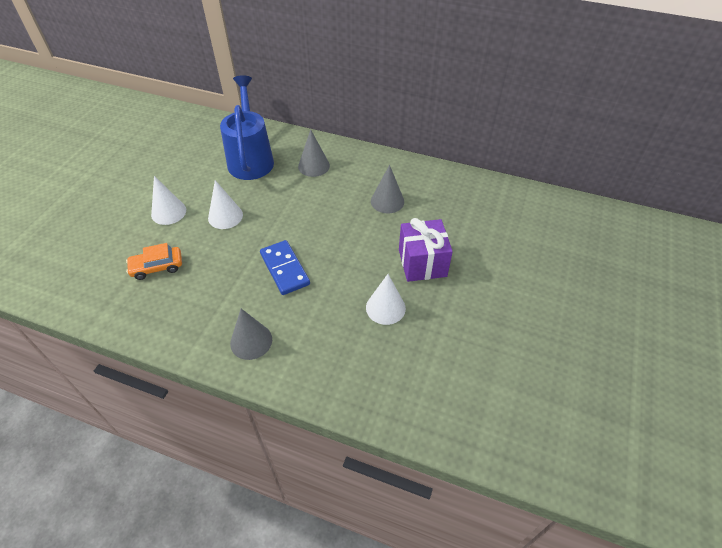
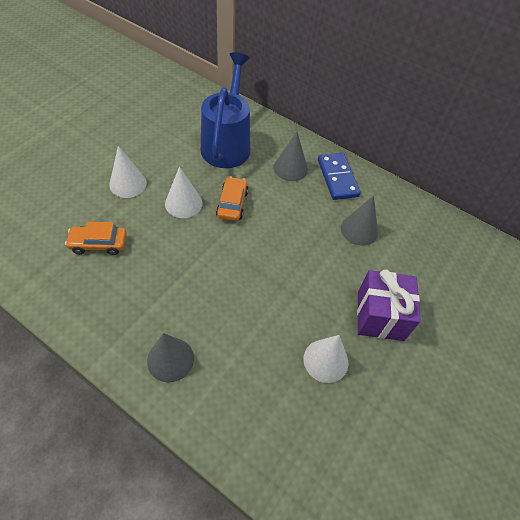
camera: 10 degrees right, 5 degrees up
blue domino [260,240,310,295] -> blue domino moved to [318,153,360,200]
none -> orange car [216,176,249,221]

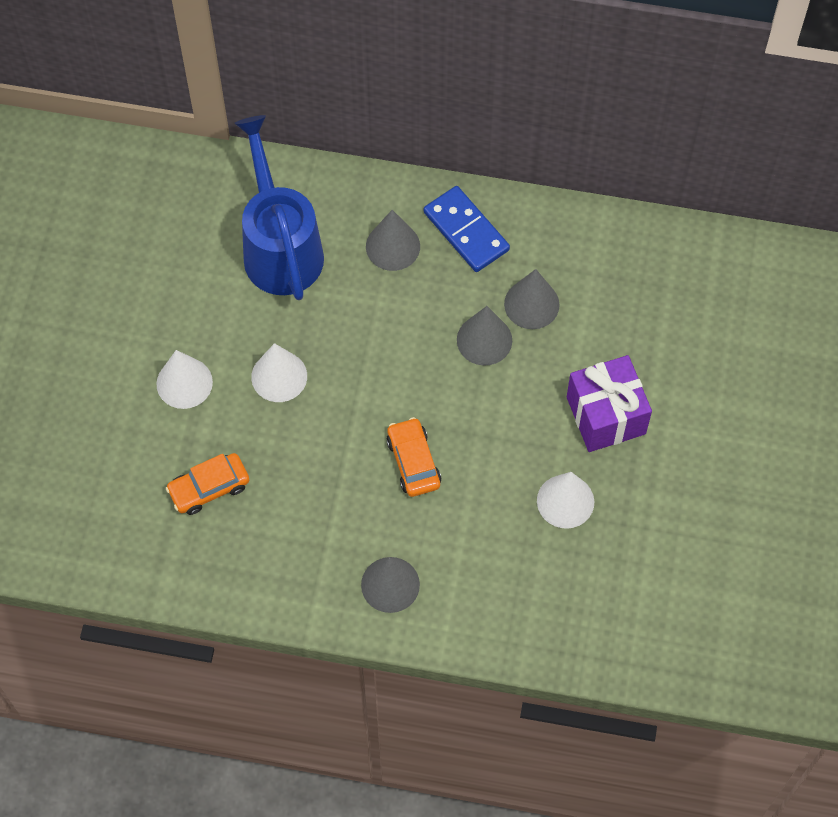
camera: 20 degrees left, 10 degrees up
orange car [216,176,249,221] -> orange car moved to [386,417,441,497]
none -> grey cone [457,306,512,366]

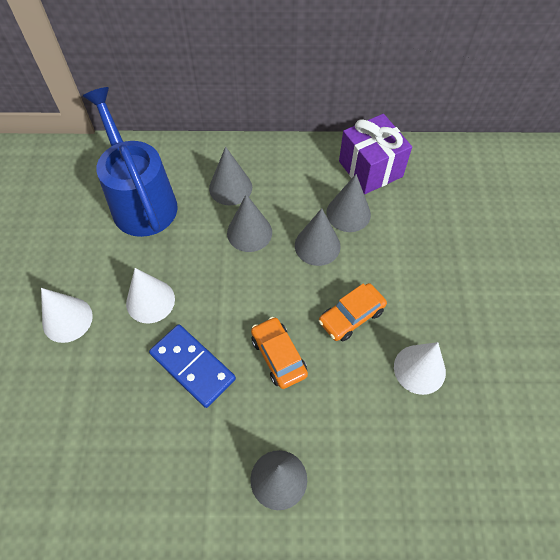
camera: 10 degrees left, 5 degrees down
orange car [166,453,249,515] -> orange car moved to [319,283,387,341]
blue domino [424,186,510,272] -> blue domino moved to [149,324,236,408]
purple gift [567,355,652,452] -> purple gift moved to [339,114,412,194]
none -> grey cone [227,194,272,252]

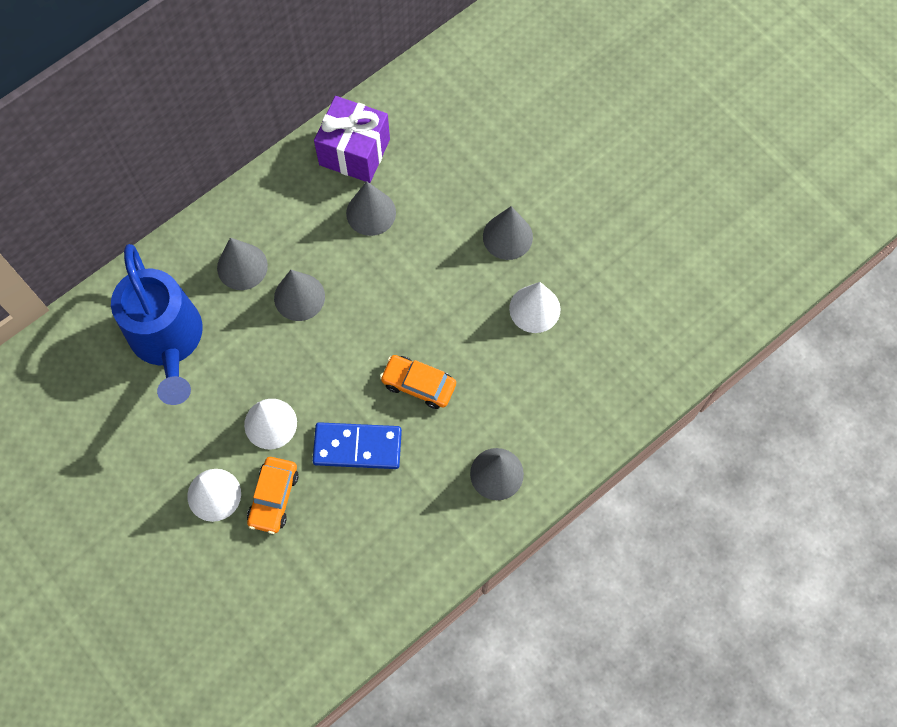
camera: 40 degrees left, 10 degrees up
blue watering can [82,87,177,237] -> blue watering can turned 135 degrees counterclockwise [111,244,203,405]
grey cone [295,208,341,266] -> grey cone moved to [483,206,533,260]
orange car [319,283,387,341] -> orange car moved to [247,457,299,534]

